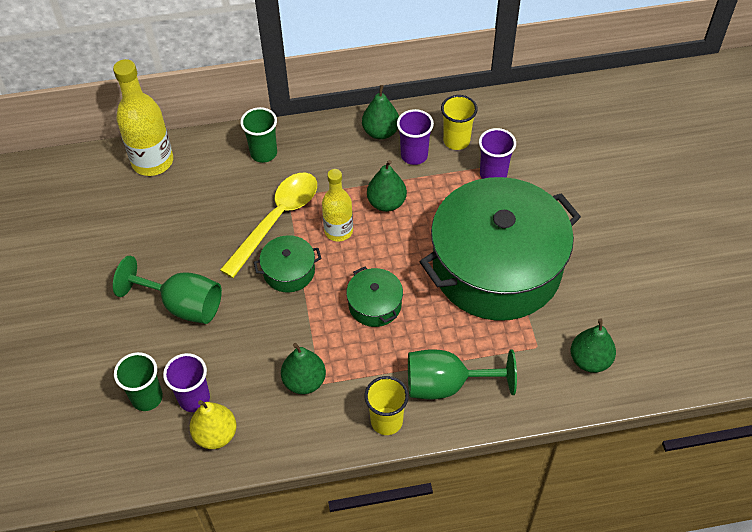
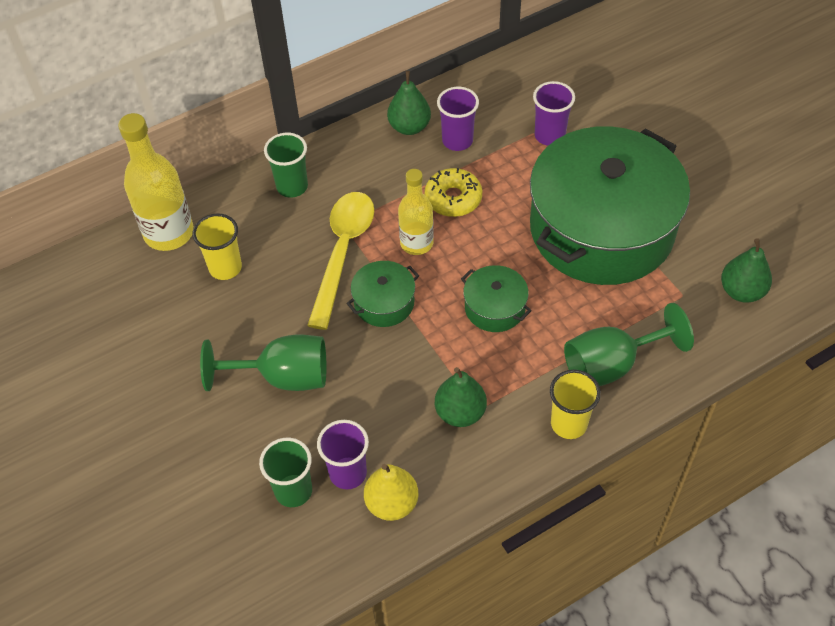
camera: 20 degrees left, 0 degrees up
green pear [367,160,407,212] -> yellow donut [425,168,482,217]
yellow cup [441,95,478,150] -> yellow cup moved to [193,213,242,280]

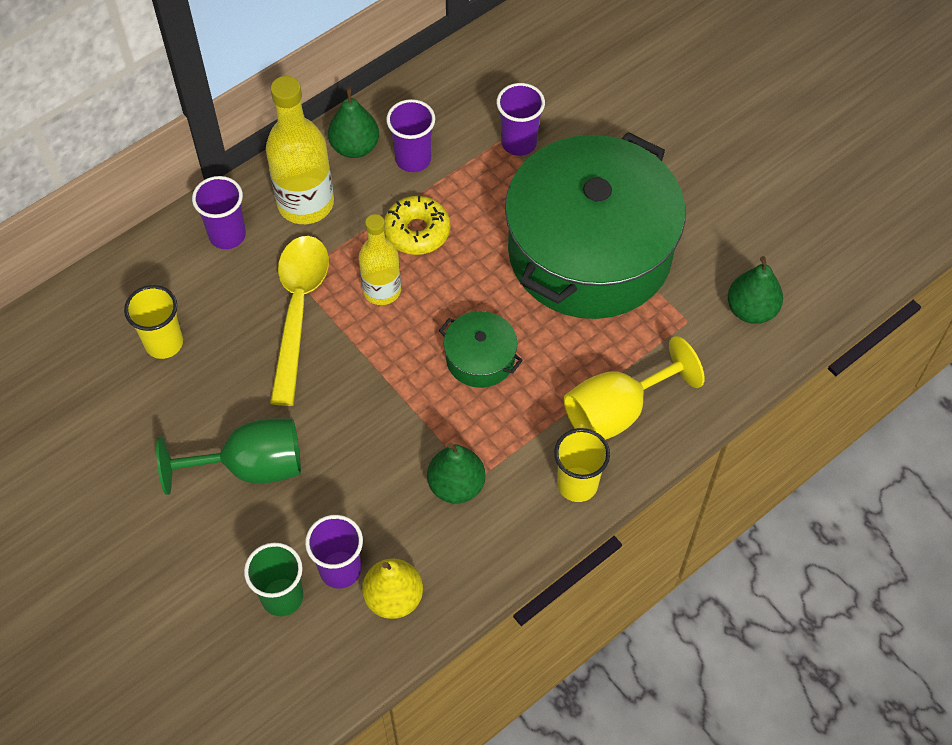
camera: 10 degrees left, 5 degrees up
yellow bottle [118,113,194,251] -> yellow bottle moved to [266,76,334,224]
green cup [264,133,308,198] -> purple cup [192,176,246,249]
green pot [346,261,419,327] -> none
green goblet [564,303,694,386] -> yellow goblet [564,336,705,440]

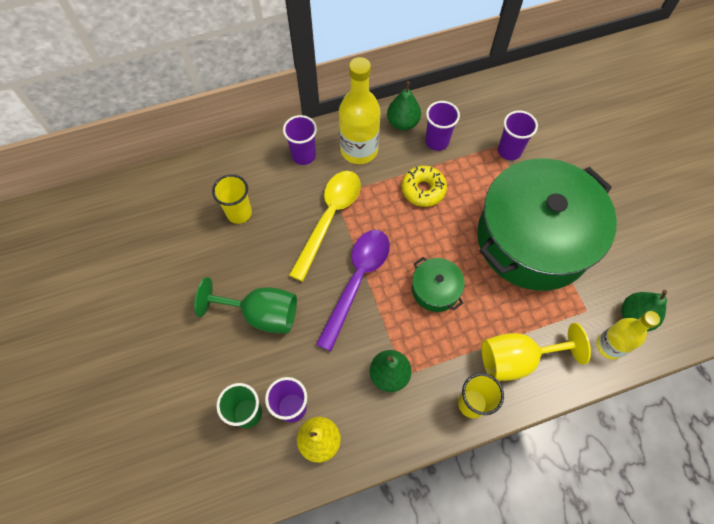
camera: 20 degrees right, 5 degrees up
yellow bottle [359,214,401,305] -> yellow bottle moved to [596,311,660,360]
none -> purple spoon [316,230,390,351]

